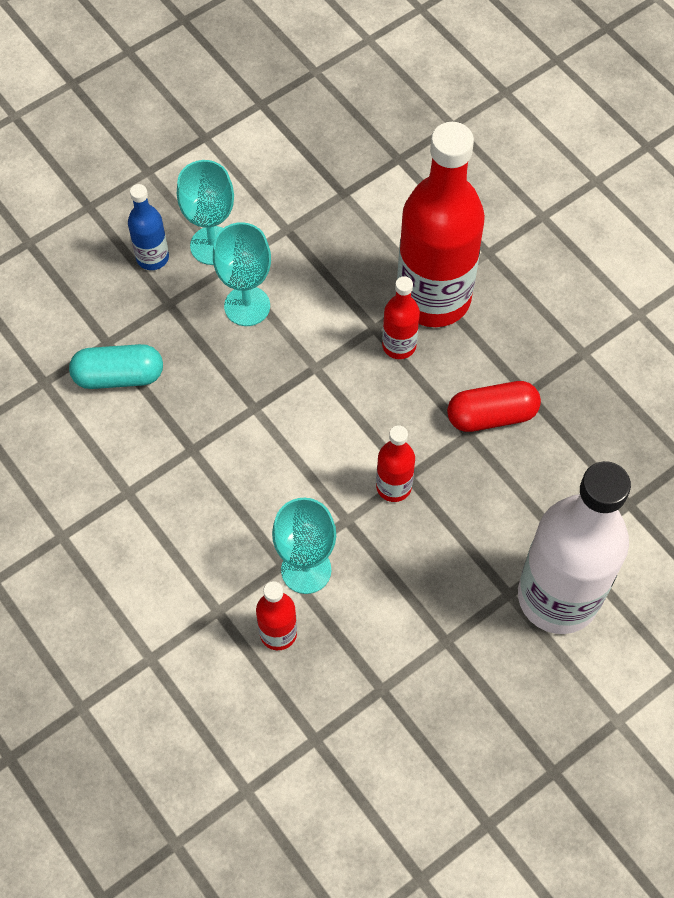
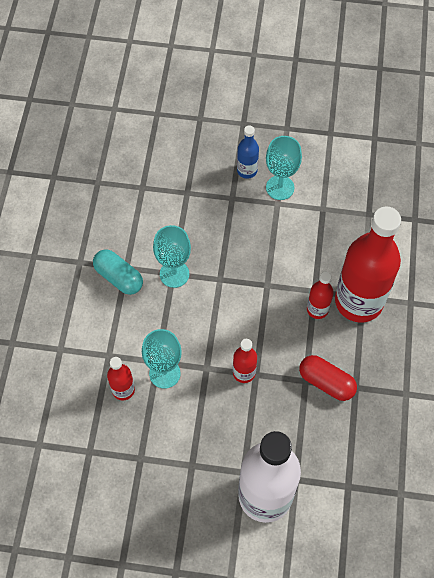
camera: 45 degrees right, 0 degrees up
turquoise capsule [69,344,163,389] -> turquoise capsule moved to [93,249,143,295]
turquoise goblet [213,222,271,326] -> turquoise goblet moved to [153,225,191,288]

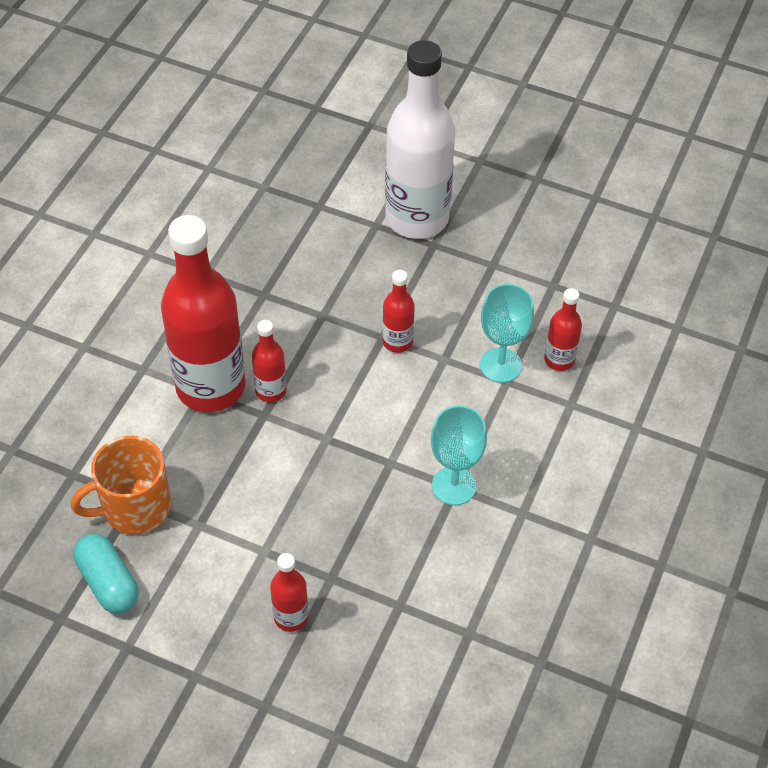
camera: 165 degrees left, 10 degrees down
turquoise capsule [93,249,143,295] -> turquoise capsule moved to [74,534,139,614]
blue bottle [237,125,259,179] -> red bottle [270,553,308,632]
turquoise goblet [266,136,302,200] -> none
red capsule [299,355,357,401] -> none
none -> orange mug [71,436,171,535]

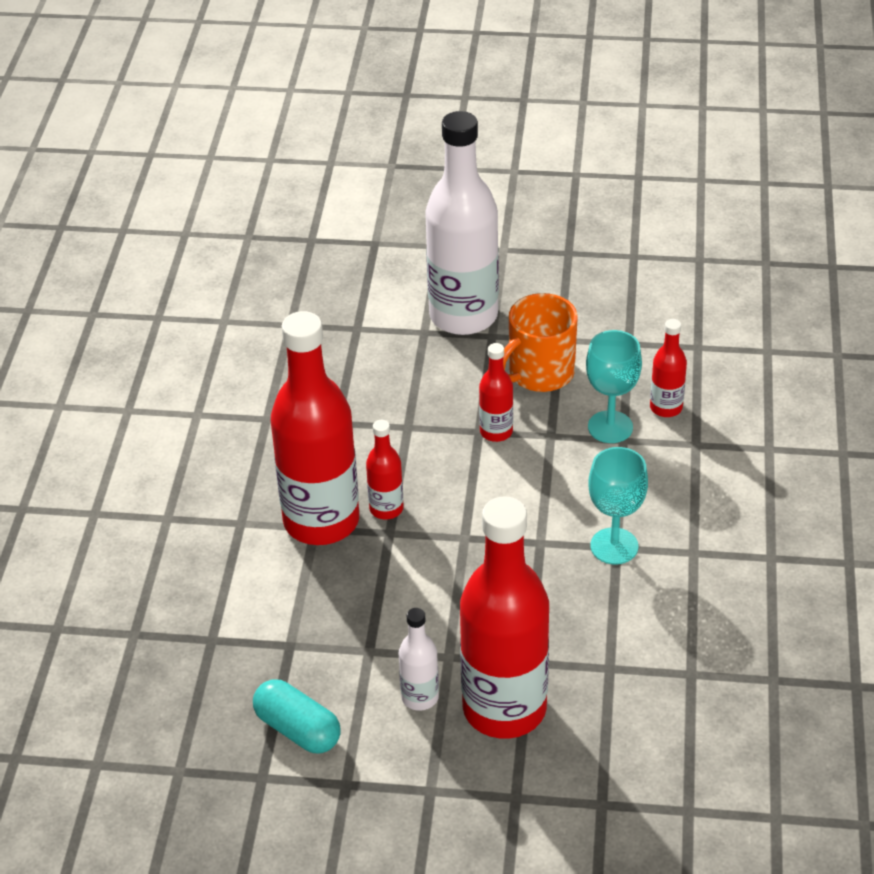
camera: 15 degrees left, 10 degrees down
orange mug [71,436,171,535] -> orange mug moved to [503,293,578,392]
red bottle [270,553,308,632] -> red bottle [460,496,549,739], size x2.23
none -> white bottle [399,608,439,711]

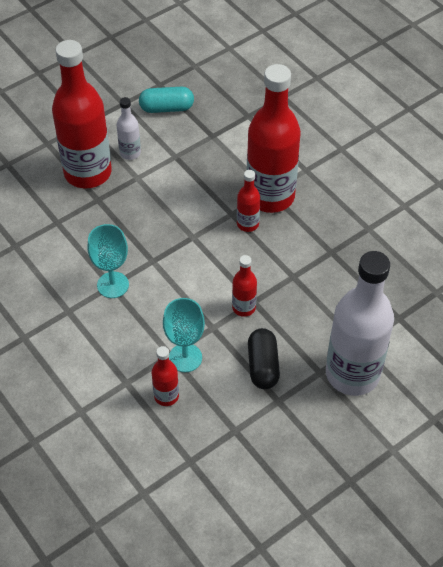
camera: 135 degrees right, 10 degrees up
orange mug [503,293,578,392] -> black capsule [248,328,280,389]

